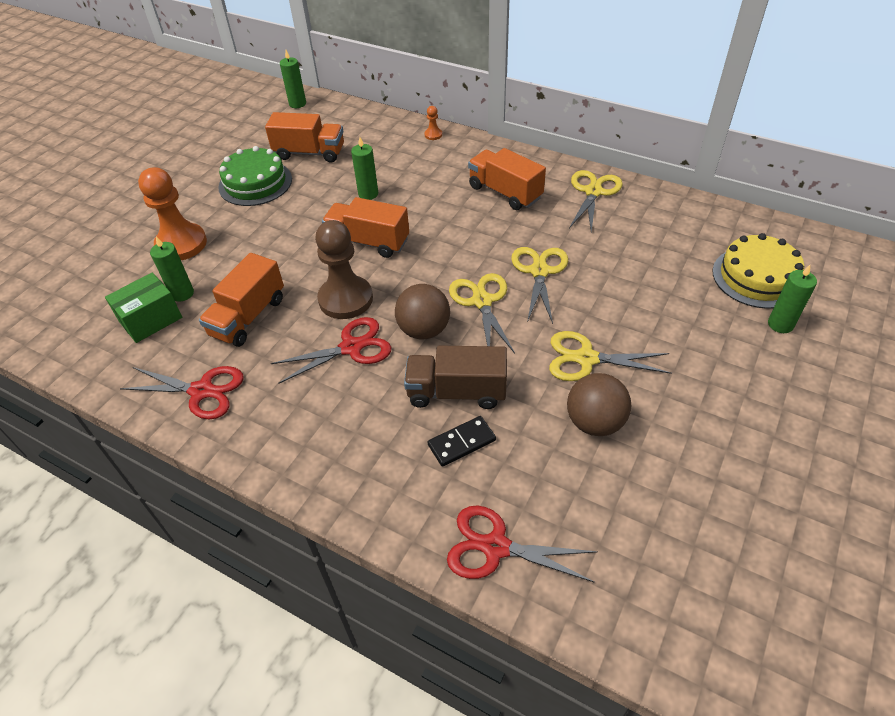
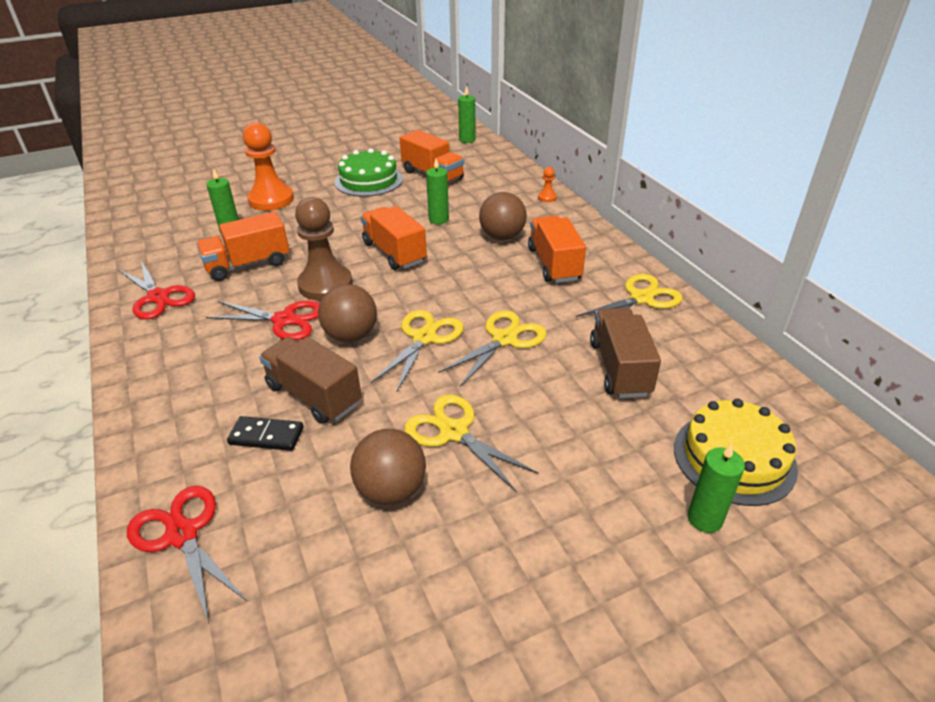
camera: 35 degrees right, 10 degrees down
green box [105,272,182,343] -> none
none -> brown ball [479,192,527,240]
none -> brown truck [590,308,661,398]

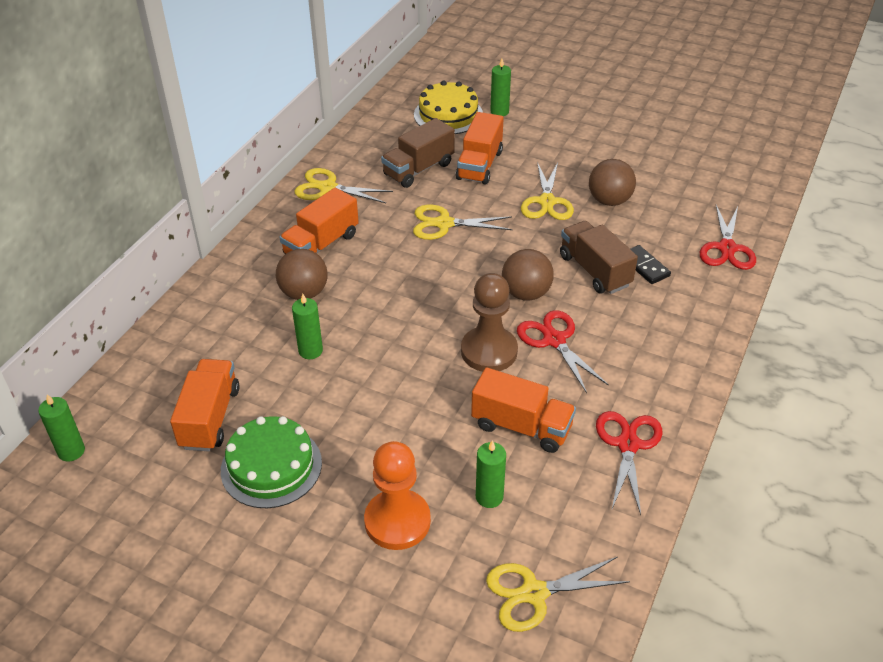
camera: 130 degrees left, 5 degrees up
brown truck [259,337,362,424] -> brown truck turned 150 degrees clockwise [560,221,638,294]
orange truck [360,206,427,270] -> orange truck moved to [456,112,504,185]
yellow scissors [371,310,464,391] -> yellow scissors moved to [486,557,630,632]
orange pawn [538,167,557,202] -> none

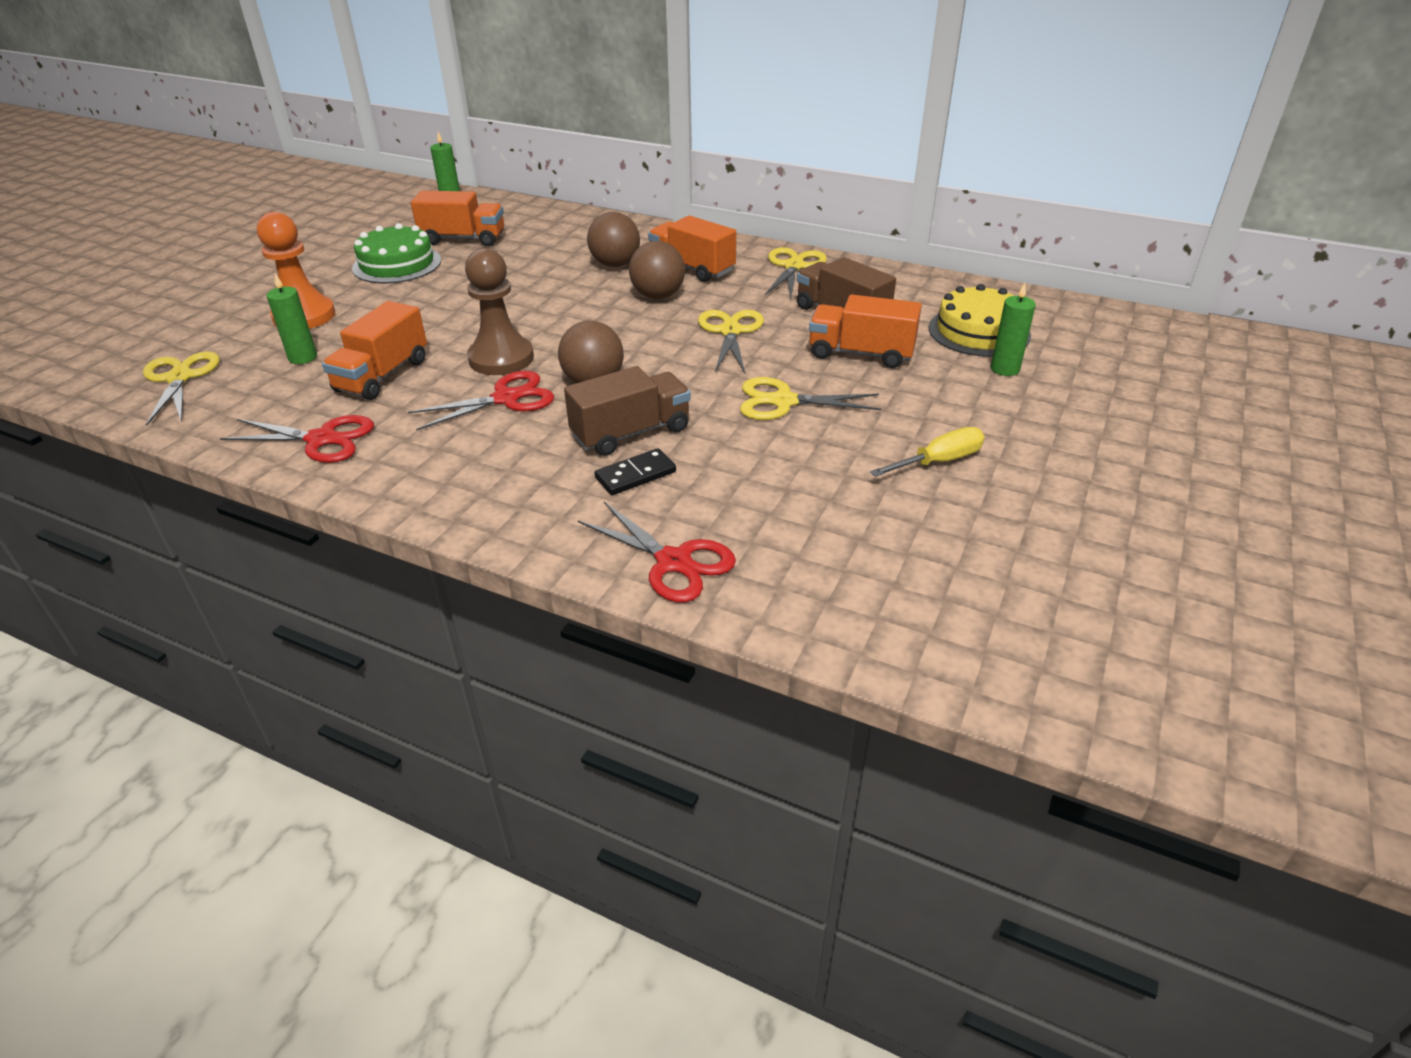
camera: 90 degrees right, 5 degrees down
green candle [292,294,323,359] -> none
brown ball [589,159,636,206] -> brown ball moved to [629,241,685,299]
red scissors [700,205,756,270] -> red scissors turned 150 degrees counterclockwise [578,502,736,602]
none -> yellow screwdriver [870,427,985,477]

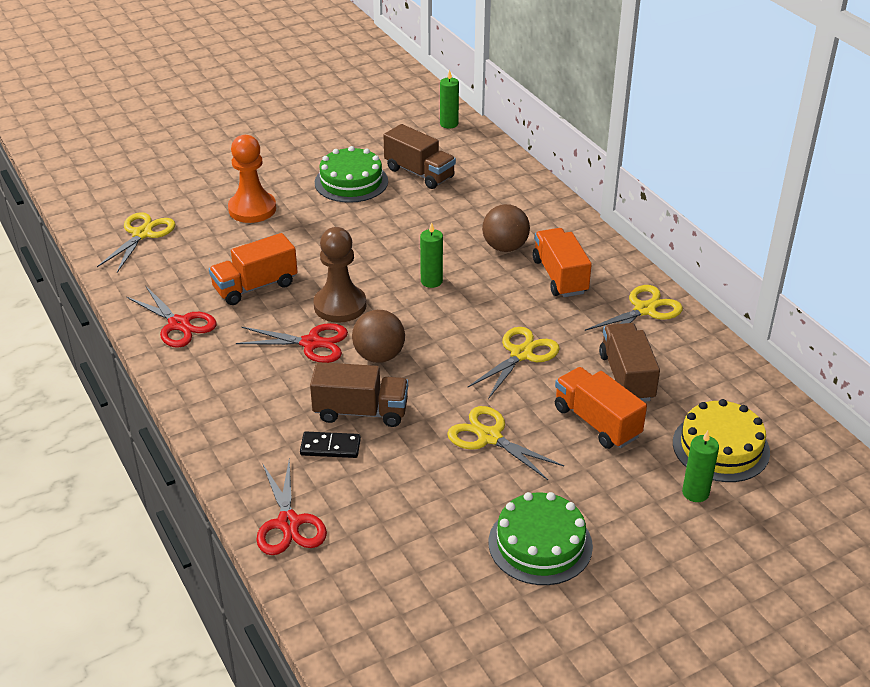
camera: 35 degrees right, 0 degrees up
green candle [267,274,317,364] -> green candle moved to [420,222,443,288]
orange truck [411,191,504,246] -> brown truck [383,124,456,189]
brown ball [629,241,685,299] -> none
yellow screwdriver [870,427,985,477] -> green cake [489,492,593,585]

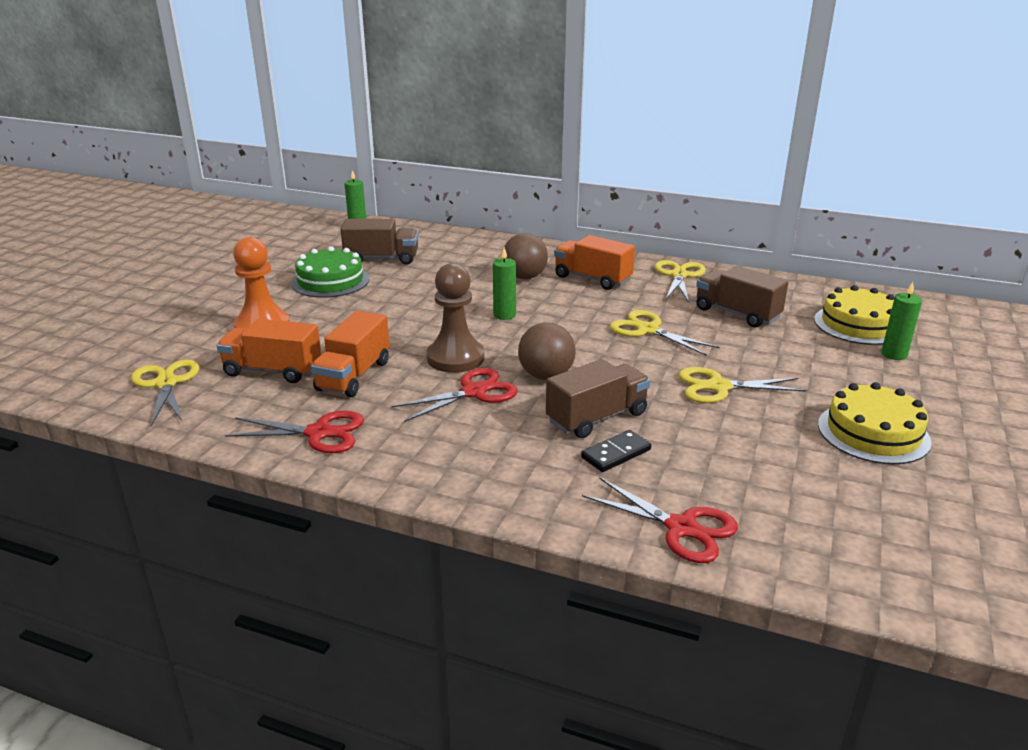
camera: 40 degrees left, 10 degrees down
yellow scissors [468,327,559,399] -> yellow scissors turned 45 degrees counterclockwise [610,310,720,356]
green cake [489,492,593,585] -> yellow cake [818,382,932,464]
orange truck [555,367,647,449] -> orange truck moved to [217,319,321,383]

